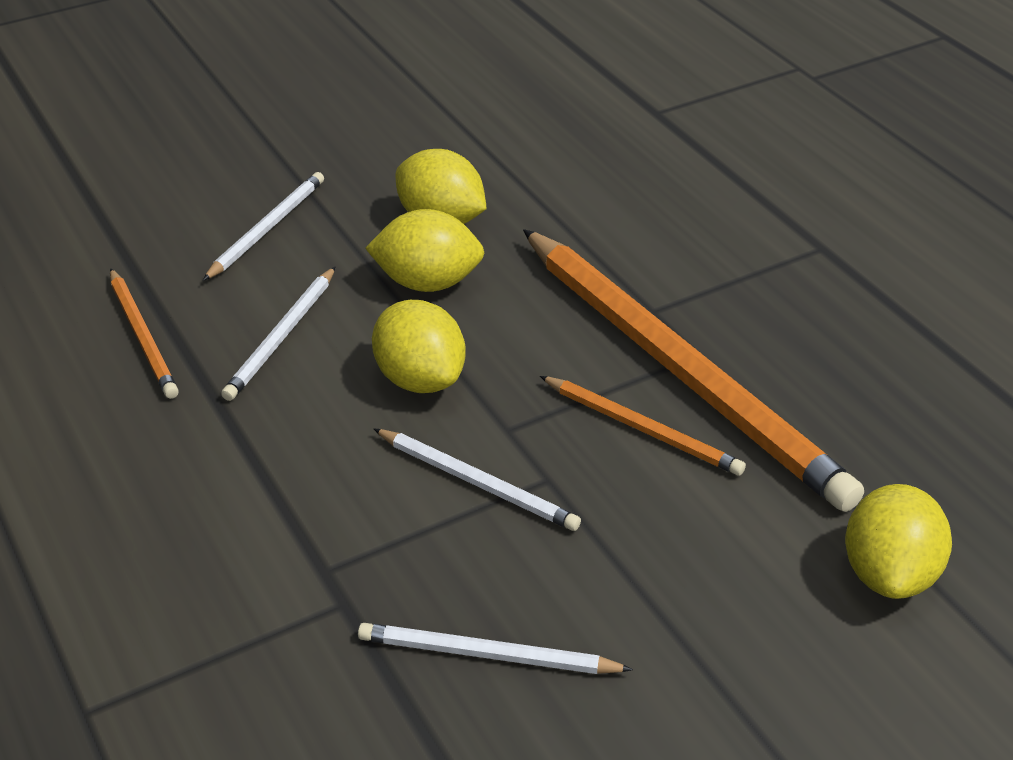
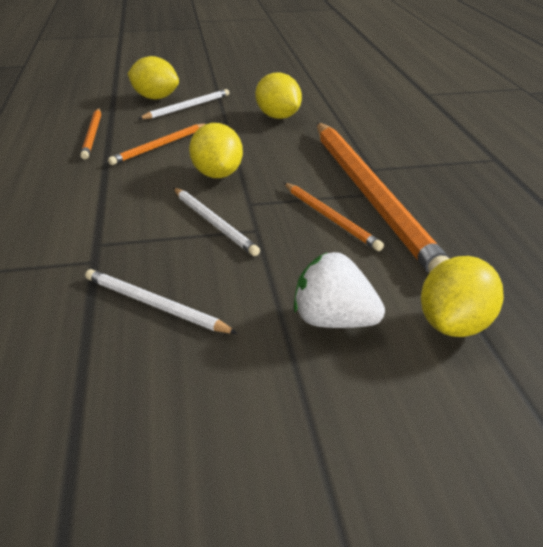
camera: 20 degrees right, 5 degrees down
white pencil [221,267,335,401] -> orange pencil [108,123,206,165]
yellow lemon [365,209,484,292] -> yellow lemon moved to [128,56,179,100]
none -> white strawberry [294,252,385,328]

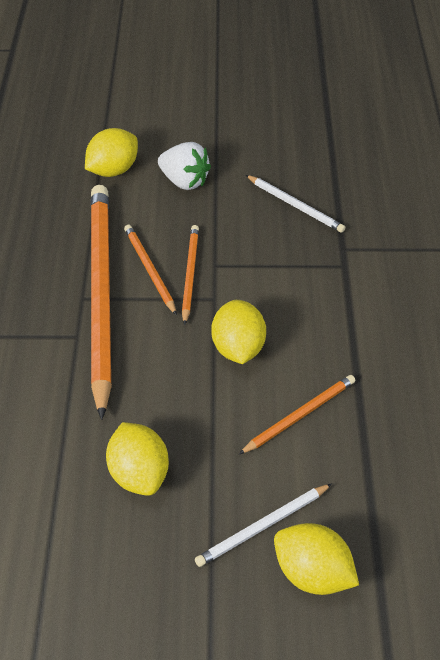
camera: 170 degrees left, 15 degrees up
orange pencil [80,108,101,159] -> orange pencil moved to [182,225,199,325]
white pencil [174,188,260,256] -> none

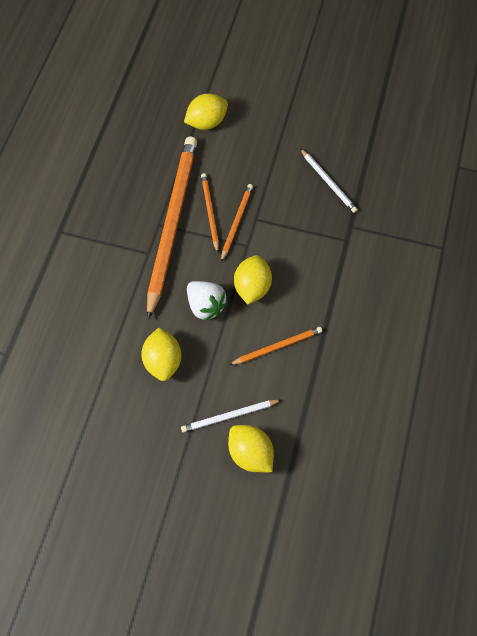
camera: 15 degrees right, 15 degrees up
white strawberry [158,142,211,190] -> white strawberry moved to [187,281,228,321]

